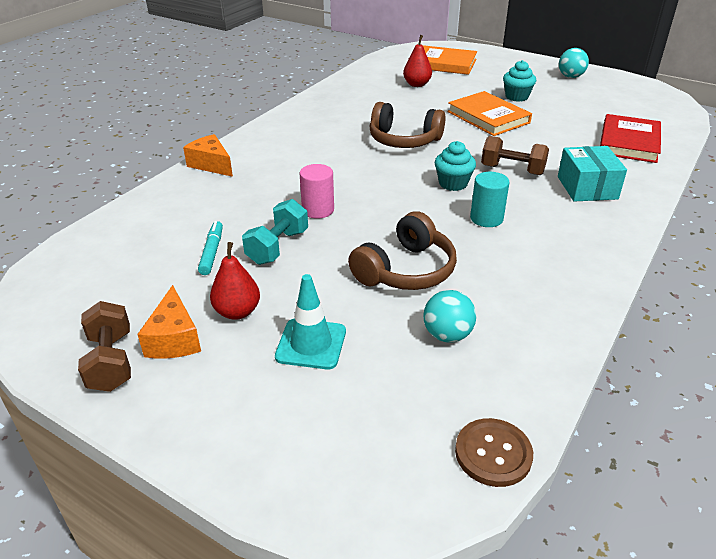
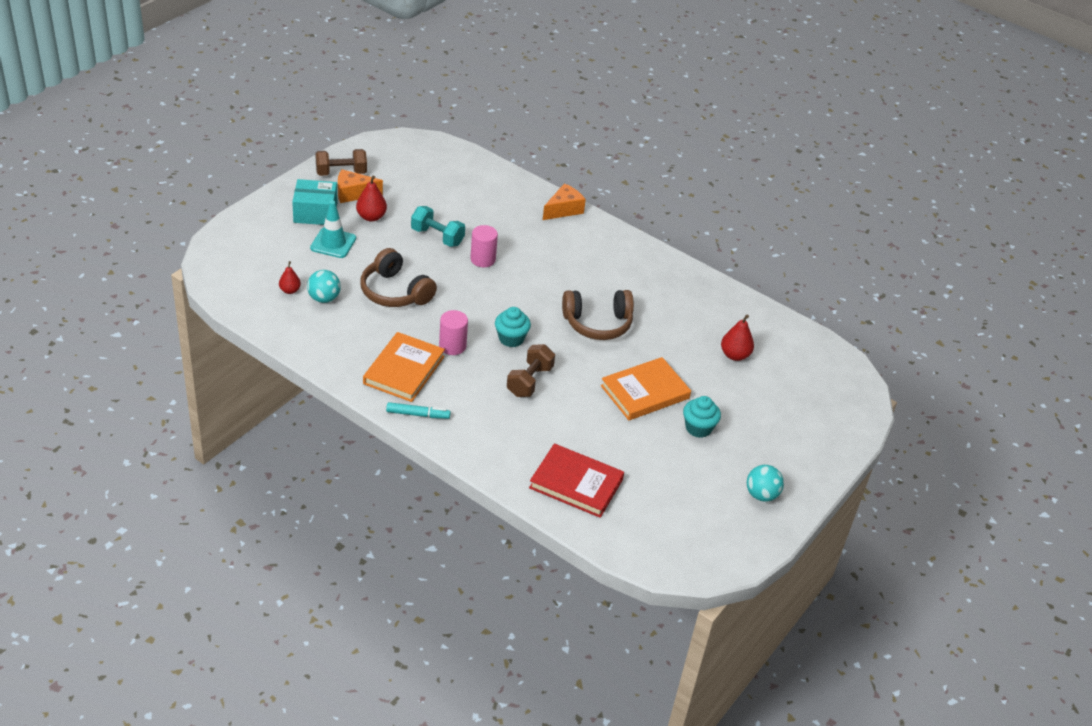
camera: 90 degrees right, 5 degrees up
turquoise marker [198,221,223,275] -> turquoise marker moved to [386,402,451,419]
brown headphones [369,102,446,148] -> brown headphones turned 120 degrees counterclockwise [562,290,634,340]
orange book [423,45,477,75] -> orange book moved to [363,332,445,402]
brown button [455,418,533,487] -> none
turquoise cylinder [470,172,509,227] -> pink cylinder [439,310,468,355]
turquoise box [558,146,627,202] -> turquoise box moved to [292,179,338,225]
none -> red pear [279,261,301,294]

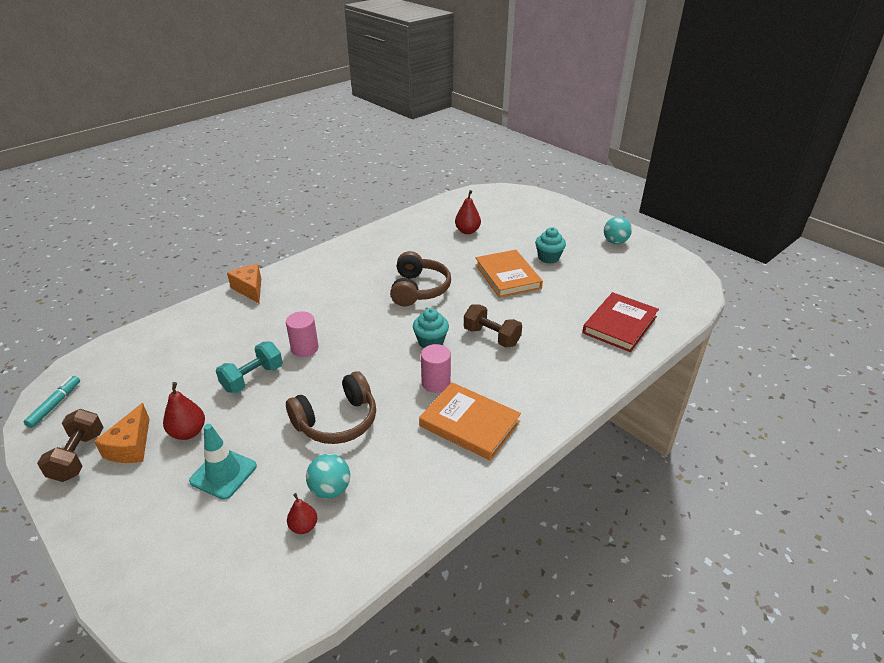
camera: 75 degrees left, 5 degrees down
turquoise box [292,179,338,225] -> none
turquoise marker [386,402,451,419] -> turquoise marker moved to [24,376,80,428]

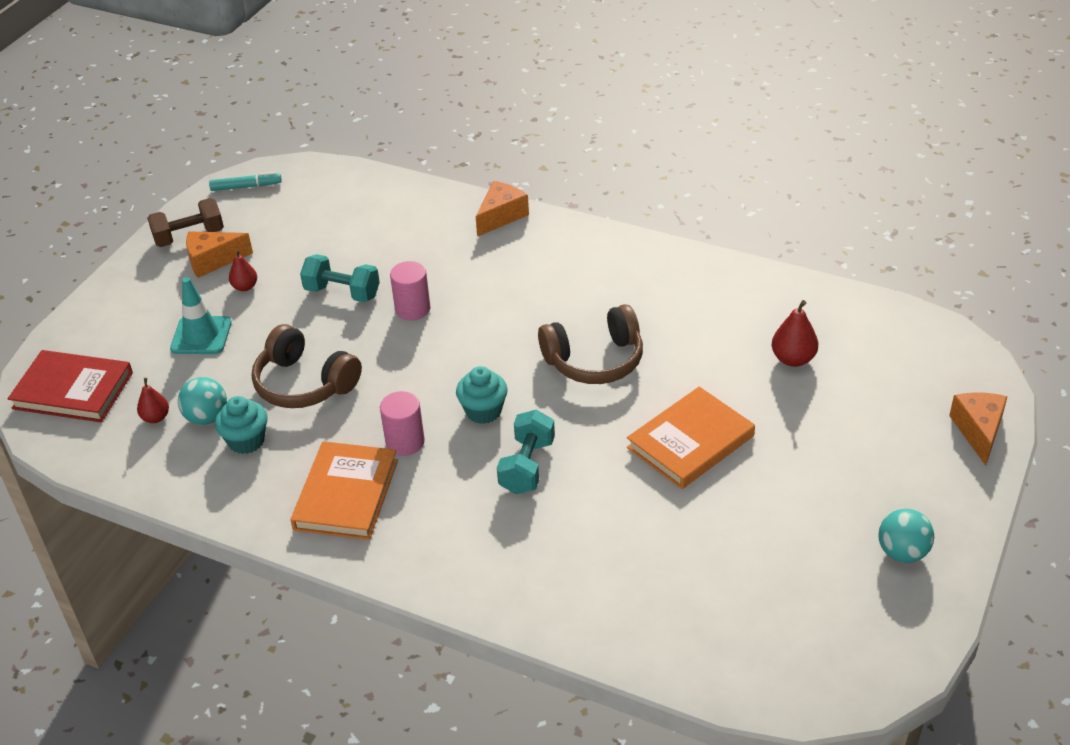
camera: 70 degrees right, 5 degrees up
red pear [163,382,205,440] -> red pear [229,249,257,291], size x0.66
brown dumbbell [464,304,522,348] -> turquoise dumbbell [497,410,555,494]
turquoise cupcake [535,227,566,264] -> turquoise cupcake moved to [215,396,268,454]
red book [582,292,659,352] -> red book moved to [8,350,133,423]
none -> orange cheese [949,392,1008,465]

